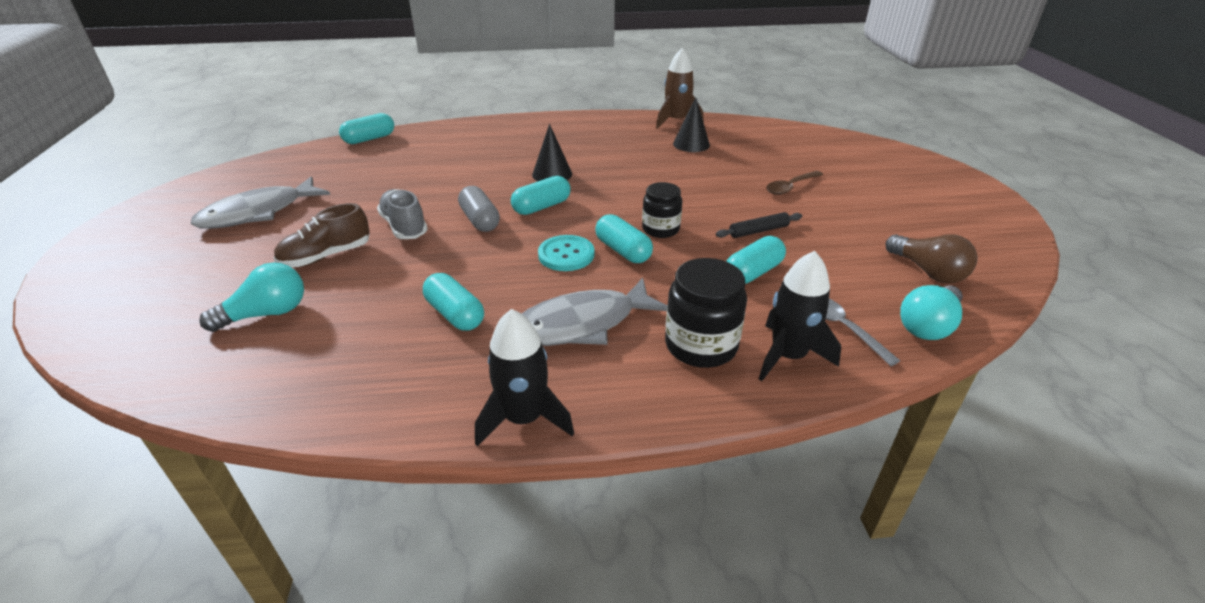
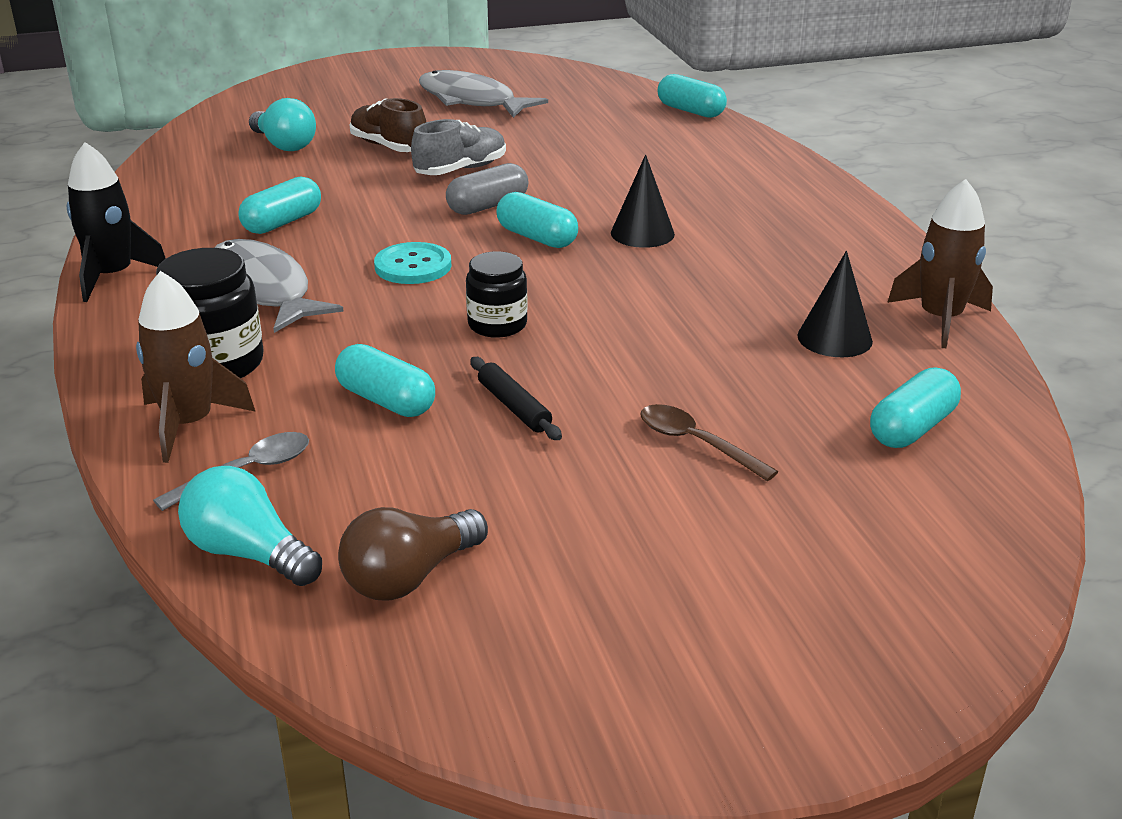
camera: 80 degrees right, 5 degrees down
turquoise capsule [595,214,653,263] -> turquoise capsule moved to [870,367,961,448]
black rocket [759,251,841,381] -> brown rocket [136,271,256,463]

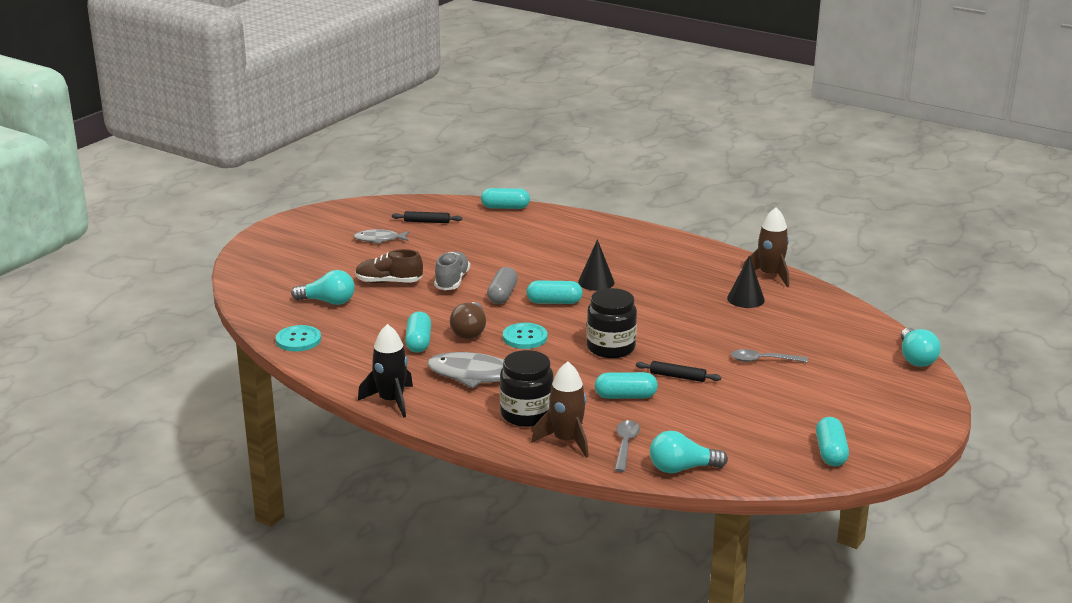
camera: 40 degrees left, 5 degrees down
brown light bulb [338,507,488,601] -> brown light bulb moved to [450,302,486,339]
grey fish [419,70,548,118] -> grey fish [354,229,409,244], size x0.57
black jar [466,251,528,338] -> black jar [587,288,637,358], size x1.50
brown spoon [640,404,779,481] -> grey spoon [731,349,808,363]
turquoise capsule [870,367,961,448] -> turquoise capsule moved to [816,417,849,466]
none -> turquoise button [276,325,321,351]
none -> black rolling pin [392,211,462,223]
none -> turquoise light bulb [901,328,941,367]

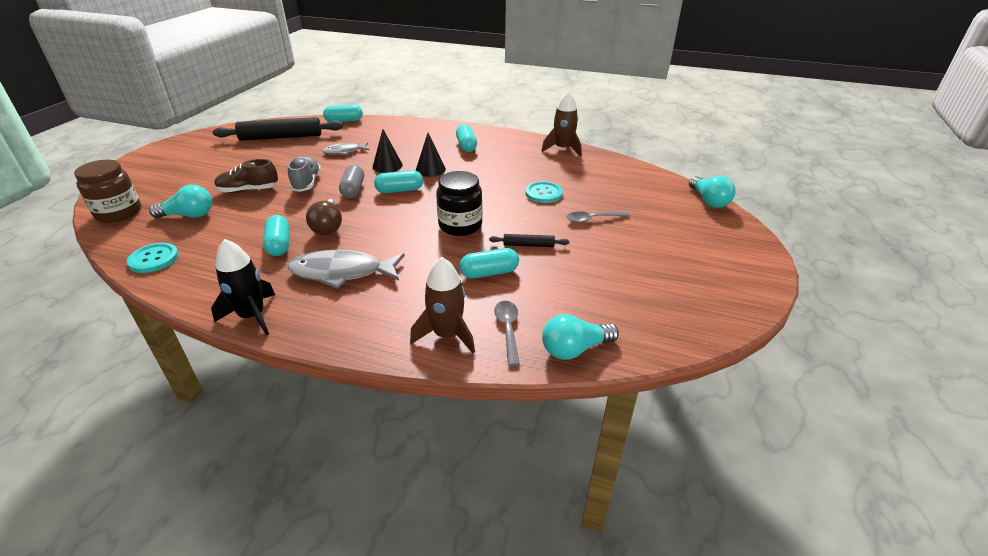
camera: 15 degrees left, 10 degrees up
grey fish [354,229,409,244] -> grey fish moved to [322,142,370,155]
black rolling pin [392,211,462,223] -> black rolling pin [213,117,343,141], size x2.14
black jar [500,350,554,427] -> none
turquoise button [503,323,547,349] -> turquoise button moved to [525,181,563,203]
black cone [727,255,765,308] -> black cone moved to [373,129,403,173]
turquoise capsule [816,417,849,466] -> turquoise capsule moved to [456,124,477,152]
none -> brown jar [74,160,141,223]

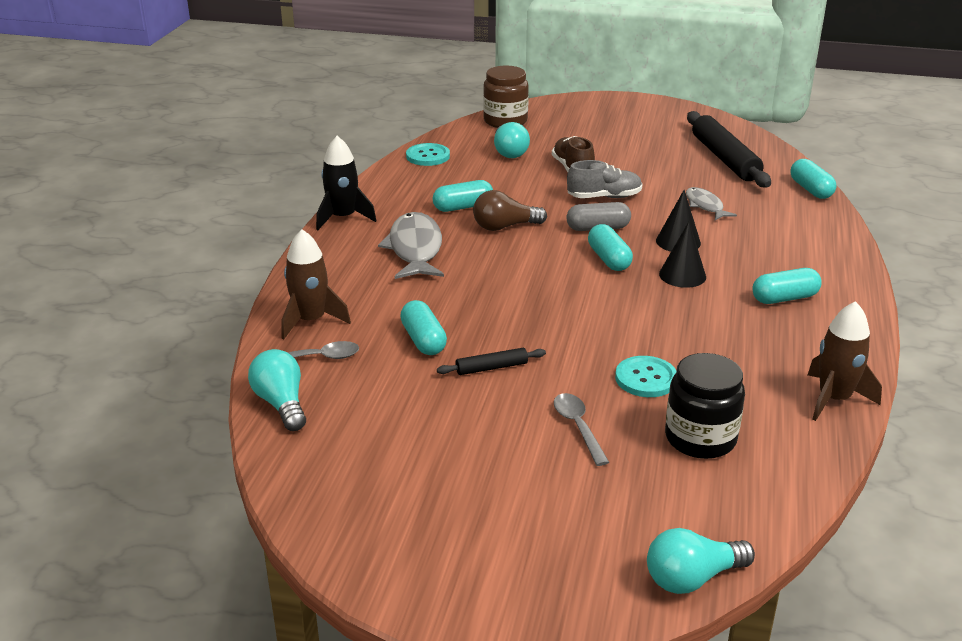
camera: 85 degrees right, 5 degrees down
black jar [436,171,482,236] -> black jar moved to [665,353,745,459]
black rolling pin [489,234,569,247] -> black rolling pin turned 75 degrees clockwise [437,348,546,375]

